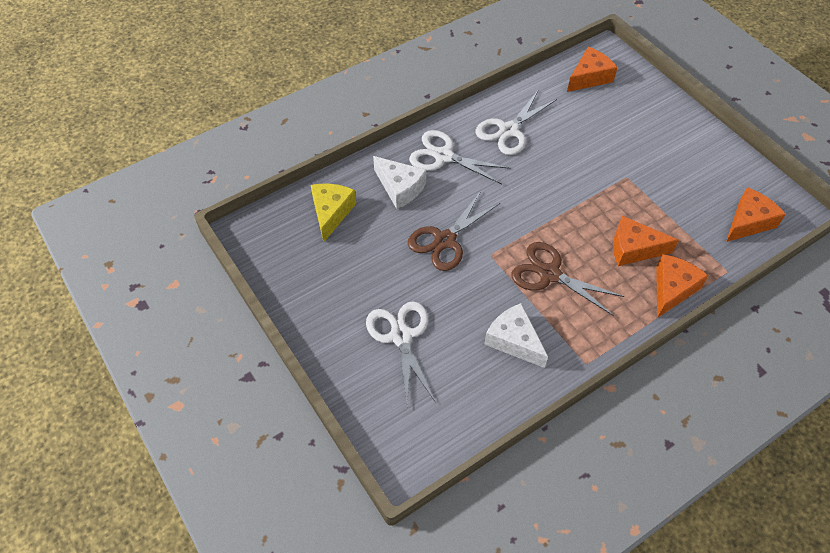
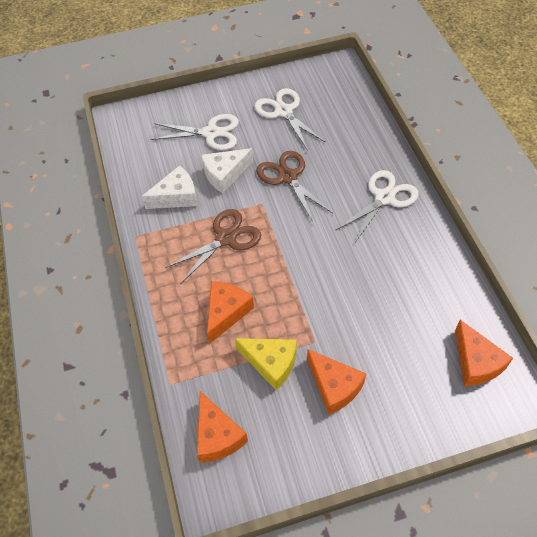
camera: 110 degrees right, 0 degrees up
yellow cheese [311,184,356,242] -> yellow cheese moved to [235,338,297,390]
white cheese [373,156,426,209] -> white cheese moved to [202,148,253,193]
white scissors [476,89,557,155] -> white scissors moved to [254,88,326,151]
orange cheese [656,254,708,318] -> orange cheese moved to [307,349,366,415]

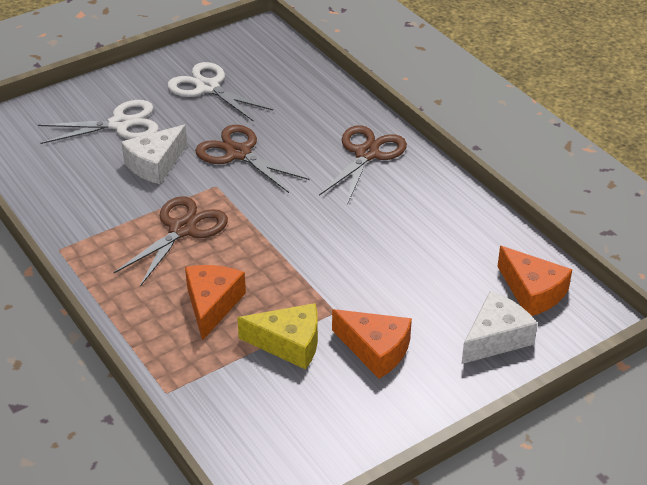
camera: 20 degrees left, 15 degrees down
white cheese [142,165,197,209] -> white cheese moved to [461,291,538,364]
orange cheese [197,391,248,463] -> none
white scissors [335,170,419,244] -> brown scissors [319,125,407,205]

